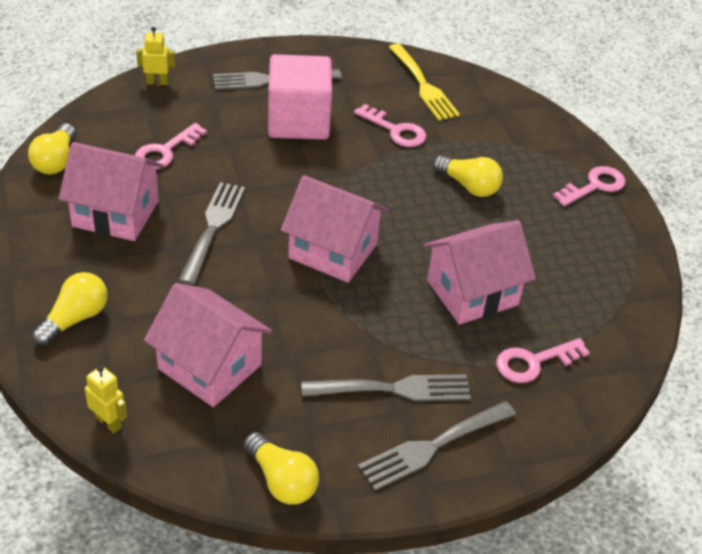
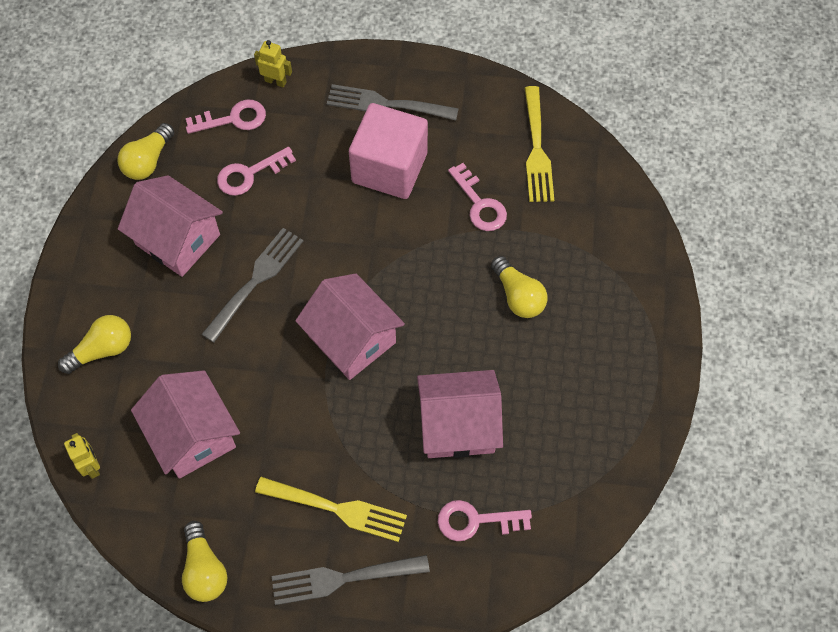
camera: 25 degrees right, 20 degrees up
grey fork [301,374,471,401] -> yellow fork [255,477,407,542]
pink key [553,166,625,206] -> pink key moved to [186,100,266,134]

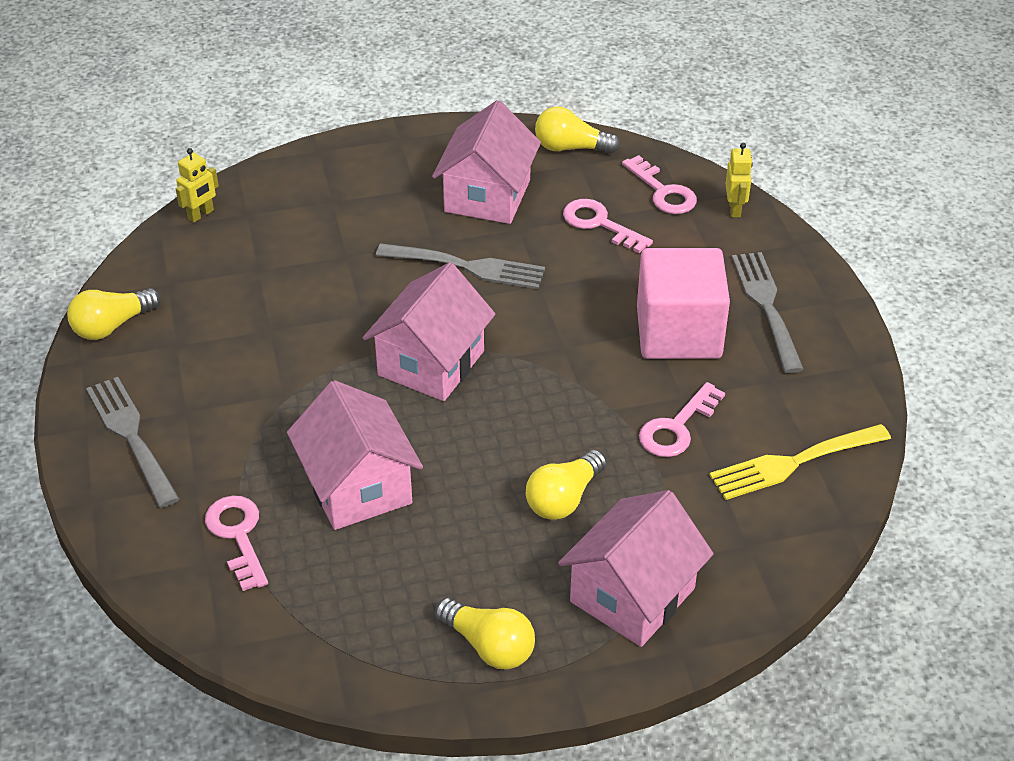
camera: 70 degrees right, 20 degrees down
yellow light bulb [58,315,131,374] -> yellow light bulb moved to [435,598,535,669]
pink house [131,370,240,479] -> pink house moved to [558,490,714,647]
yellow fork [255,477,407,542] -> none

